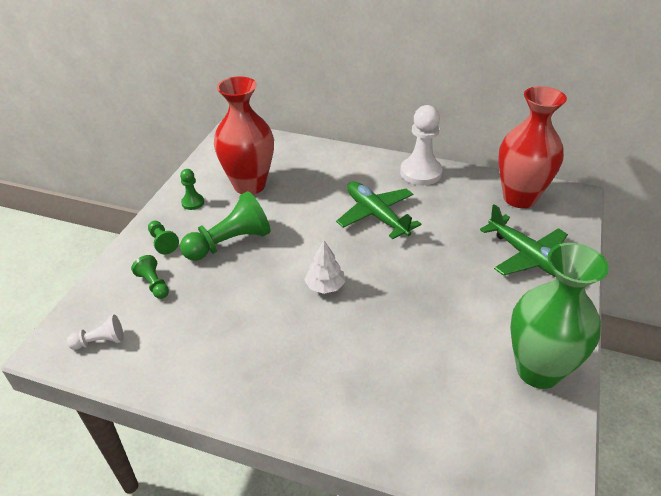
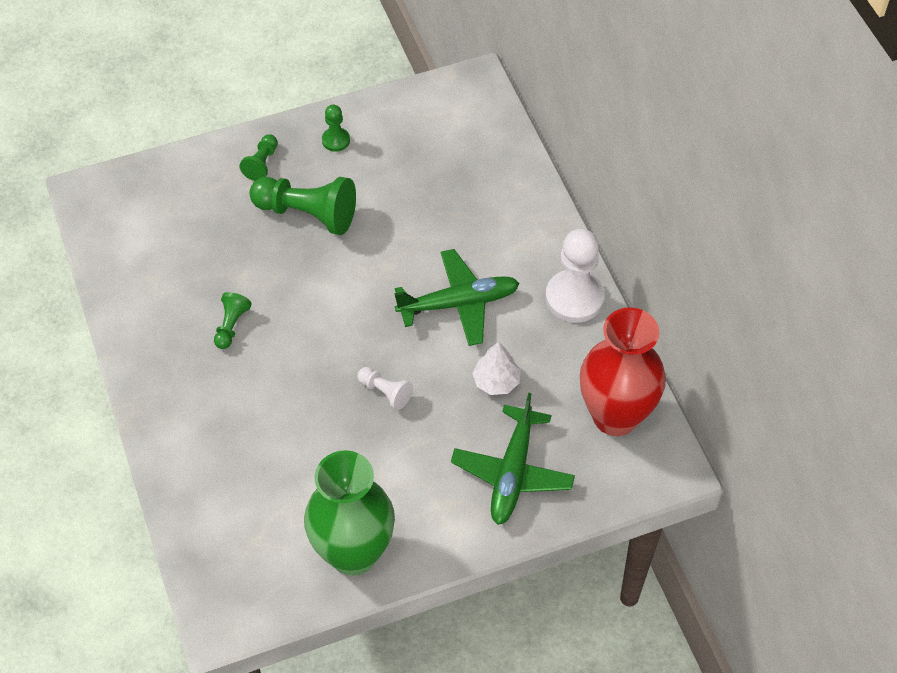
camera: 50 degrees right, 15 degrees up
white pawn [67,315,124,350] -> white pawn moved to [357,367,413,410]
green pawn [131,255,169,299] -> green pawn moved to [214,292,252,349]
red vase [214,77,274,195] -> none
white tree [304,241,345,294] -> white tree moved to [472,342,520,395]
green plane [336,181,421,239] -> green plane turned 60 degrees clockwise [394,249,520,346]

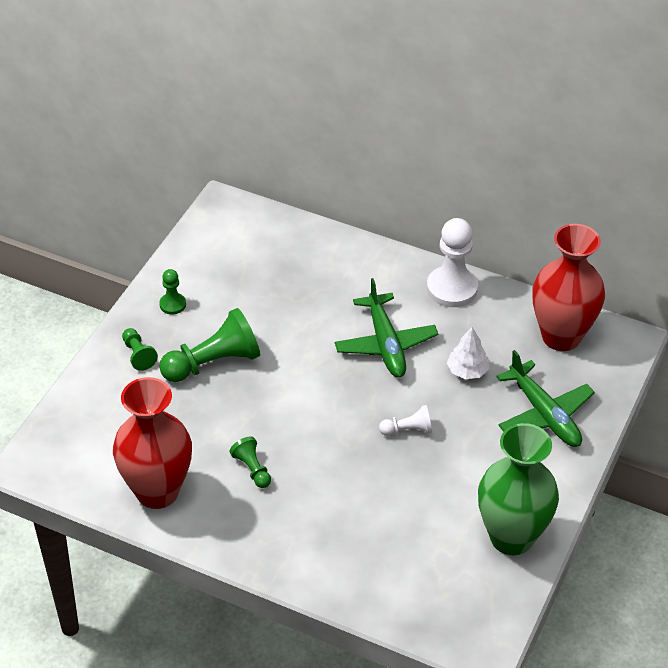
camera: 45 degrees left, 10 degrees down
green plane [394,249,520,346] -> green plane turned 135 degrees clockwise [335,278,438,378]
none -> red vase [113,377,192,509]

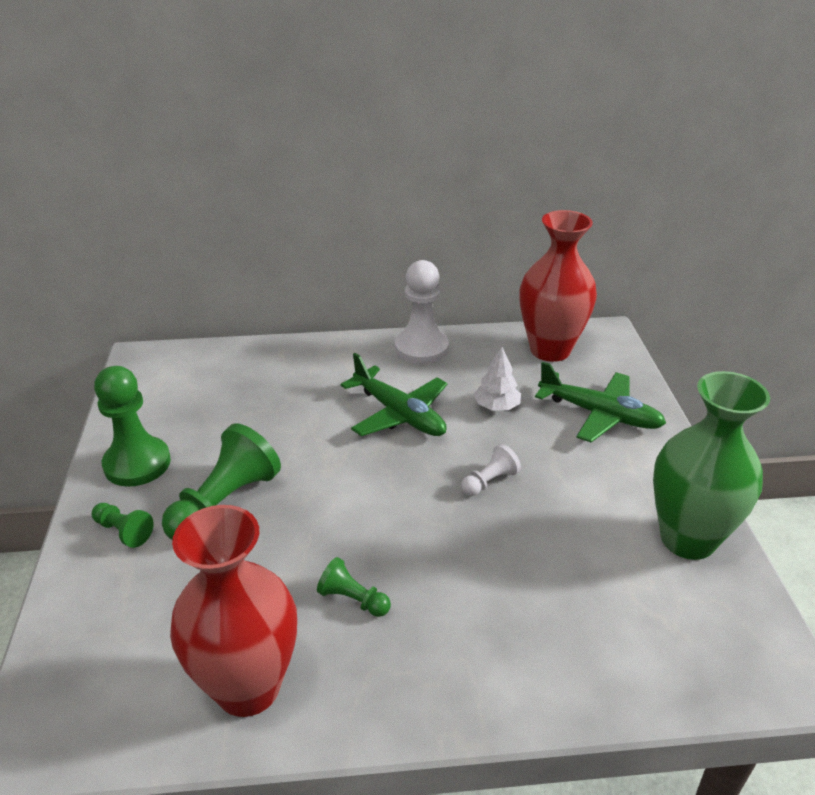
camera: 30 degrees left, 10 degrees down
green pawn [159,269,186,315] -> green pawn [94,366,171,487], size x1.95

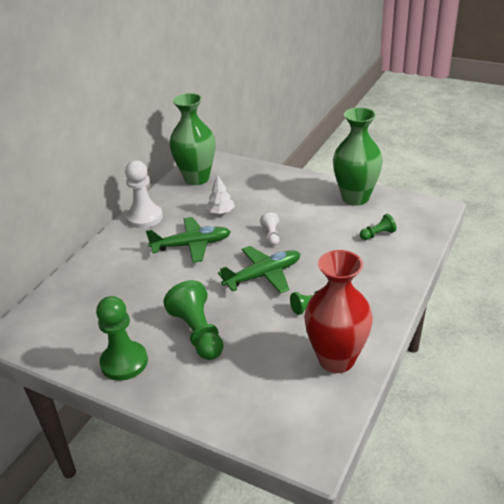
camera: 55 degrees left, 0 degrees up
green pawn [92,503,154,548] -> green pawn moved to [360,214,396,240]
red vase [519,210,597,362] -> green vase [170,93,215,185]
green plane [535,362,666,442] -> green plane moved to [218,246,300,294]

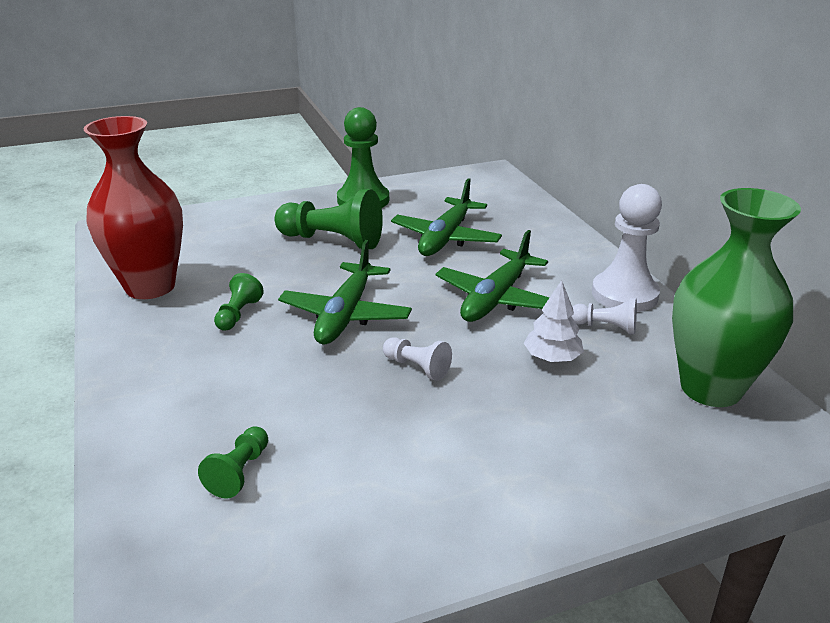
camera: 130 degrees right, 5 degrees down
green vase [333,107,383,206] -> none
none -> green plane [391,178,502,256]
none -> white pawn [572,298,637,335]

